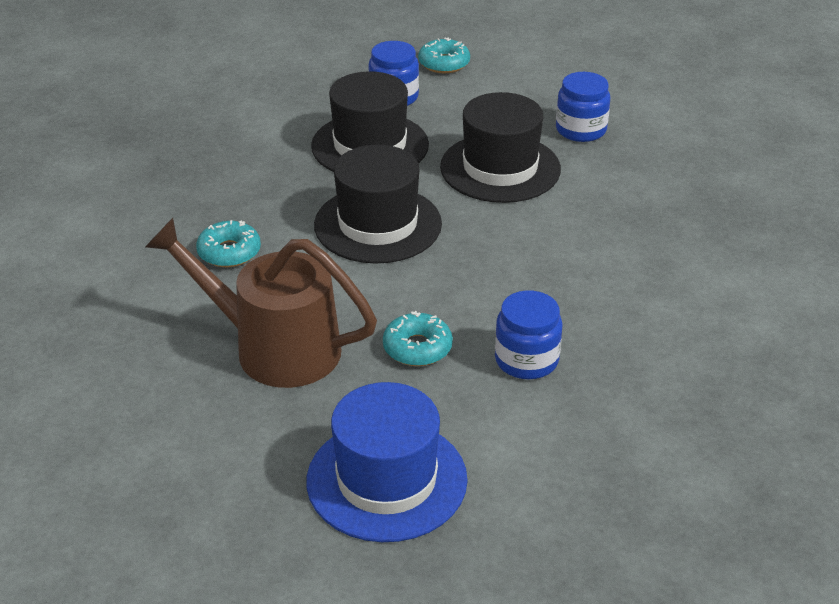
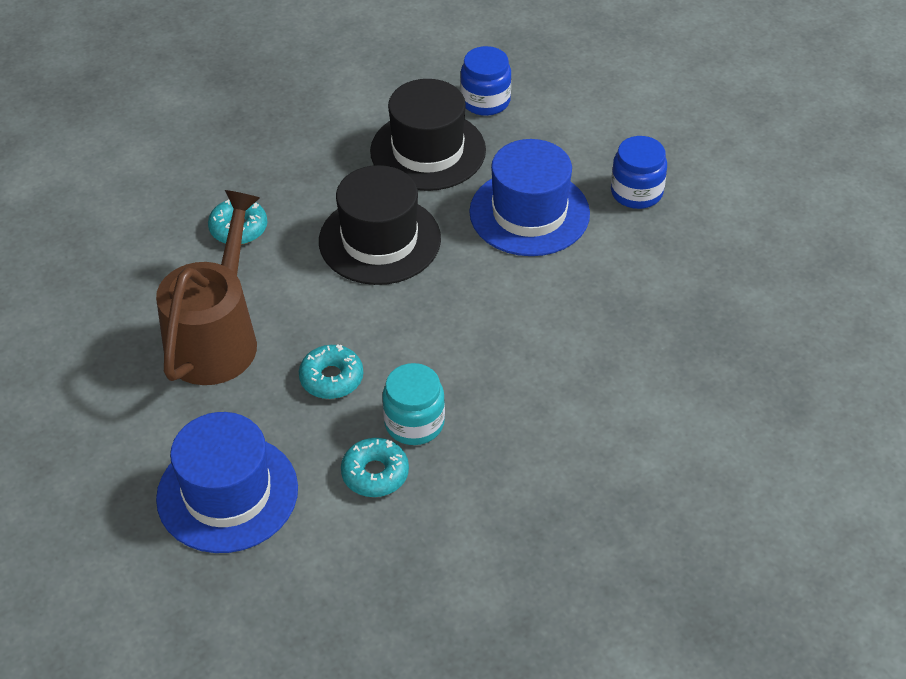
camera: 25 degrees right, 10 degrees up
brown watering can [145,218,377,388] -> brown watering can turned 60 degrees clockwise [156,190,260,385]
turquoise donut [418,37,470,73] -> turquoise donut moved to [341,438,409,497]
black hat [440,92,561,203] -> blue hat [469,139,590,256]
blue jar [495,290,562,379] -> turquoise jar [382,363,445,445]

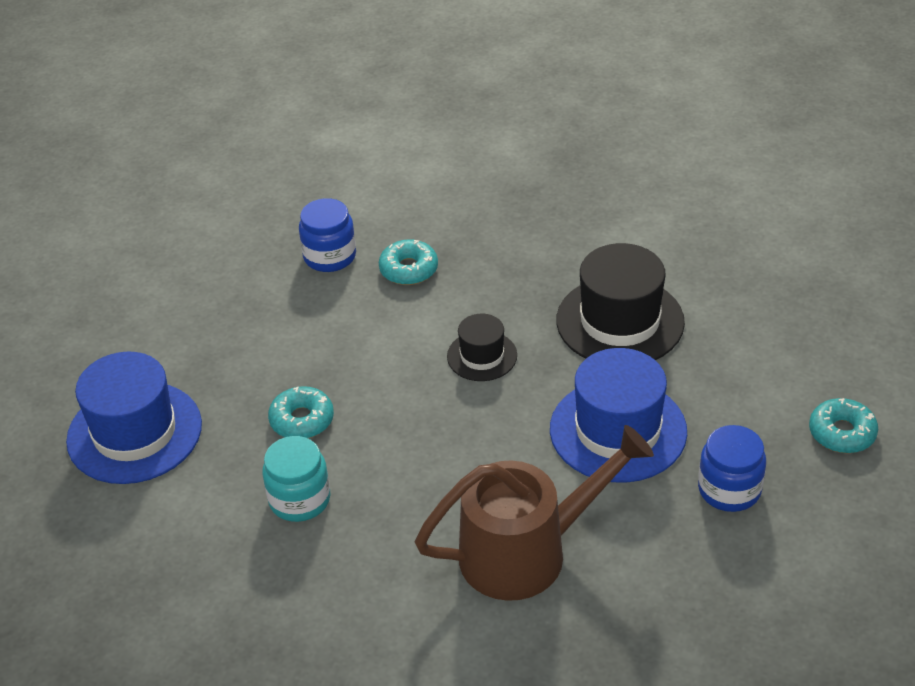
camera: 55 degrees right, 5 degrees down
brown watering can [156,190,260,385] -> brown watering can moved to [415,425,654,601]
black hat [319,165,441,285] -> black hat [447,314,517,381], size x0.54
turquoise donut [341,438,409,497] -> turquoise donut moved to [809,398,878,453]
blue jar [460,46,511,116] -> blue jar moved to [299,198,356,272]

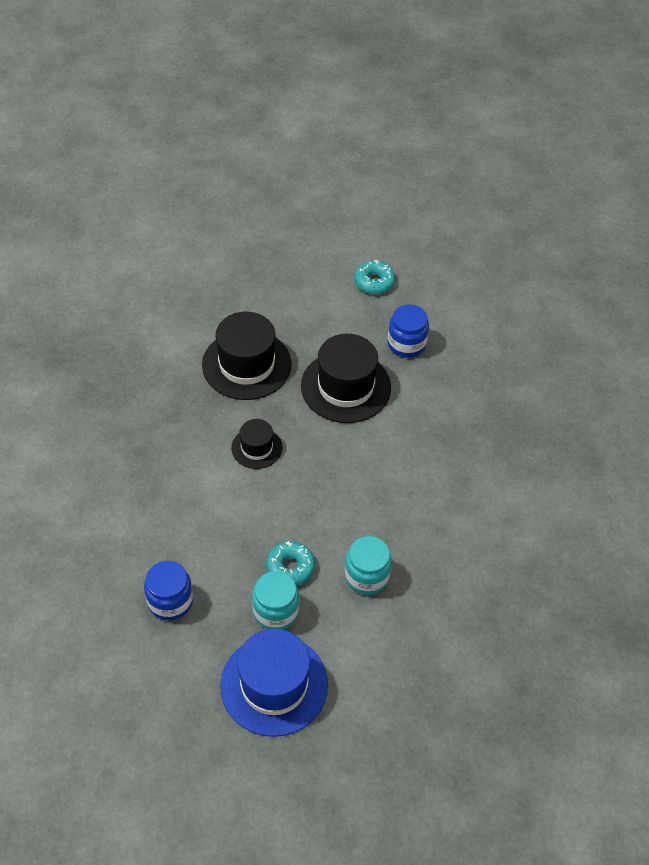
camera: 85 degrees left, 10 degrees up
blue jar [299,198,356,272] -> blue jar moved to [144,561,193,620]
turquoise donut [379,240,438,285] -> none
brown watering can [415,425,654,601] -> none
blue hat [550,348,687,483] -> black hat [301,334,391,423]
none -> turquoise jar [252,571,299,630]

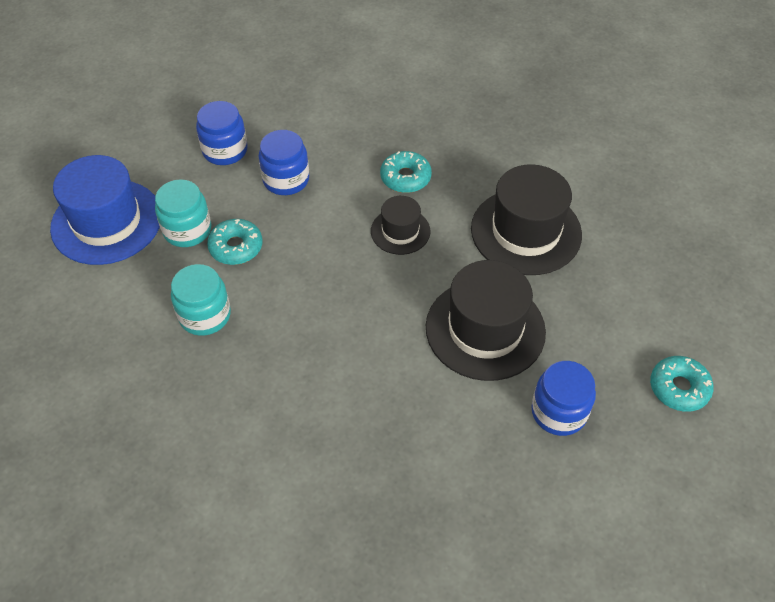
camera: 100 degrees right, 0 degrees up
none -> blue jar [259,130,309,195]
none -> turquoise donut [380,151,432,193]

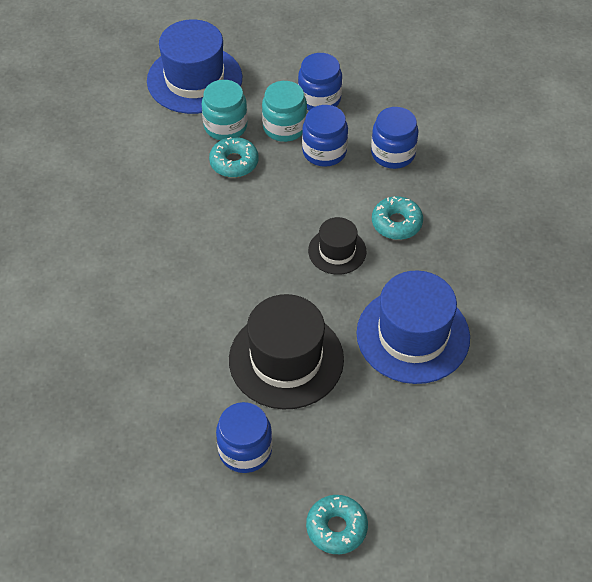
camera: 55 degrees right, 0 degrees up
turquoise jar [171,264,231,336] -> turquoise jar moved to [262,81,307,142]
black hat [471,164,582,275] -> blue hat [356,270,470,384]
none -> blue jar [371,107,419,169]

